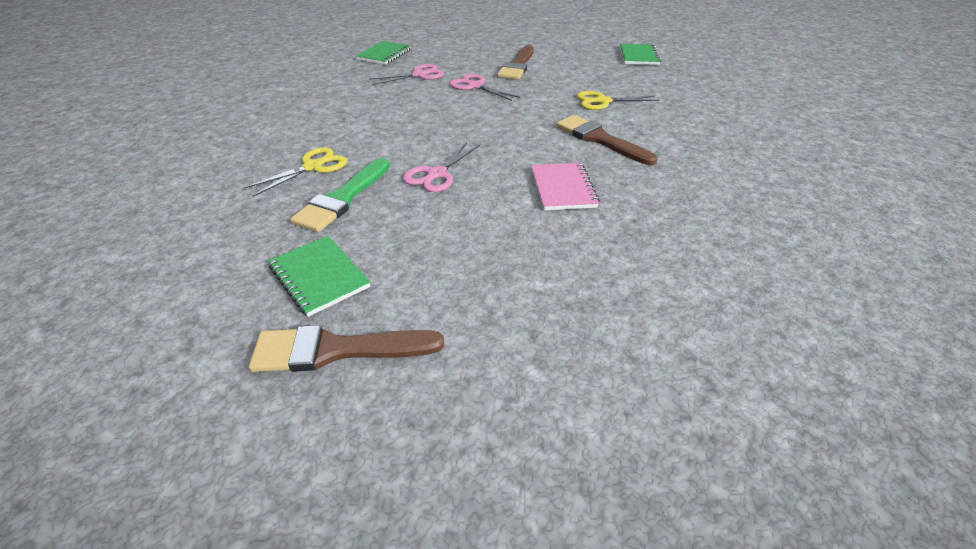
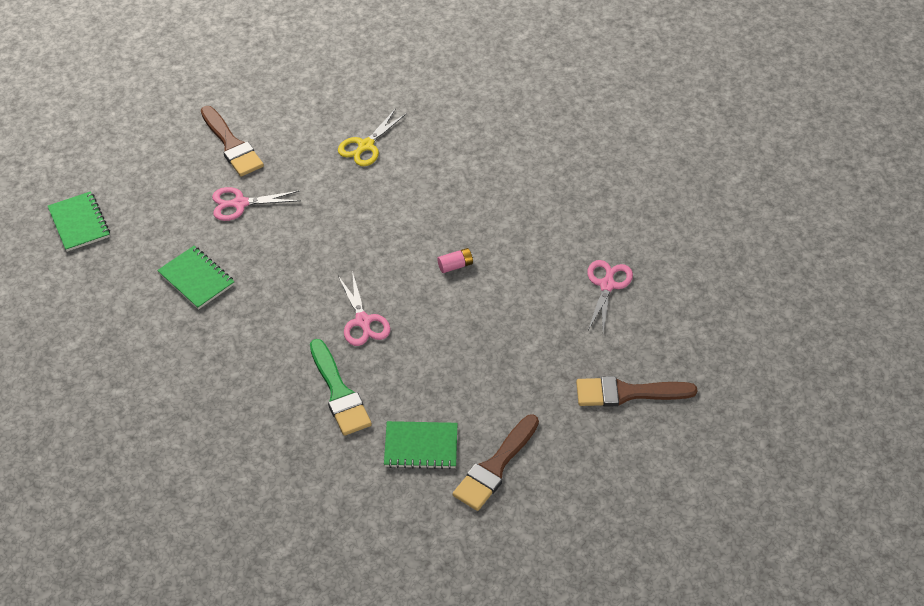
camera: 50 degrees left, 10 degrees up
yellow scissors [244,147,347,196] -> none
pink scissors [369,64,444,85] -> pink scissors moved to [588,260,633,332]
pink notebook [531,163,600,210] -> pink battery [437,248,473,273]
brown brush [556,115,657,165] -> brown brush moved to [576,376,697,407]
green notebook [620,43,662,65] -> green notebook moved to [157,246,235,310]

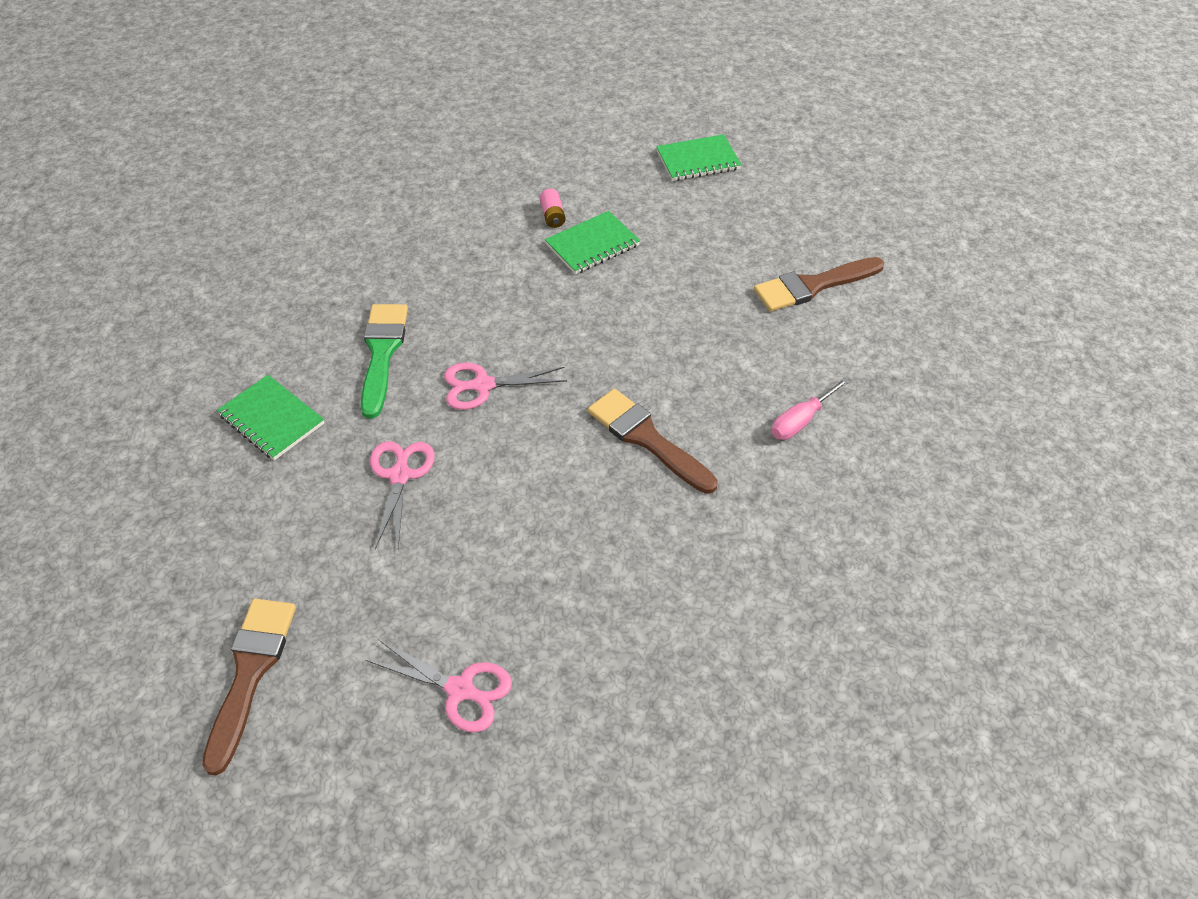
camera: 100 degrees right, 0 degrees up
pink scissors [212,187,301,221] -> pink scissors moved to [370,441,435,549]
green brush [310,339,372,436] -> green brush turned 105 degrees clockwise [361,304,408,418]
yellow scissors [338,108,407,166] -> pink screwdriver [771,377,850,440]
green notebook [384,421,458,469] -> green notebook turned 60 degrees counterclockwise [217,375,324,460]
pink battery [437,248,473,273] -> pink battery moved to [540,189,566,228]
brown brush [453,414,539,511] -> brown brush moved to [588,389,718,494]

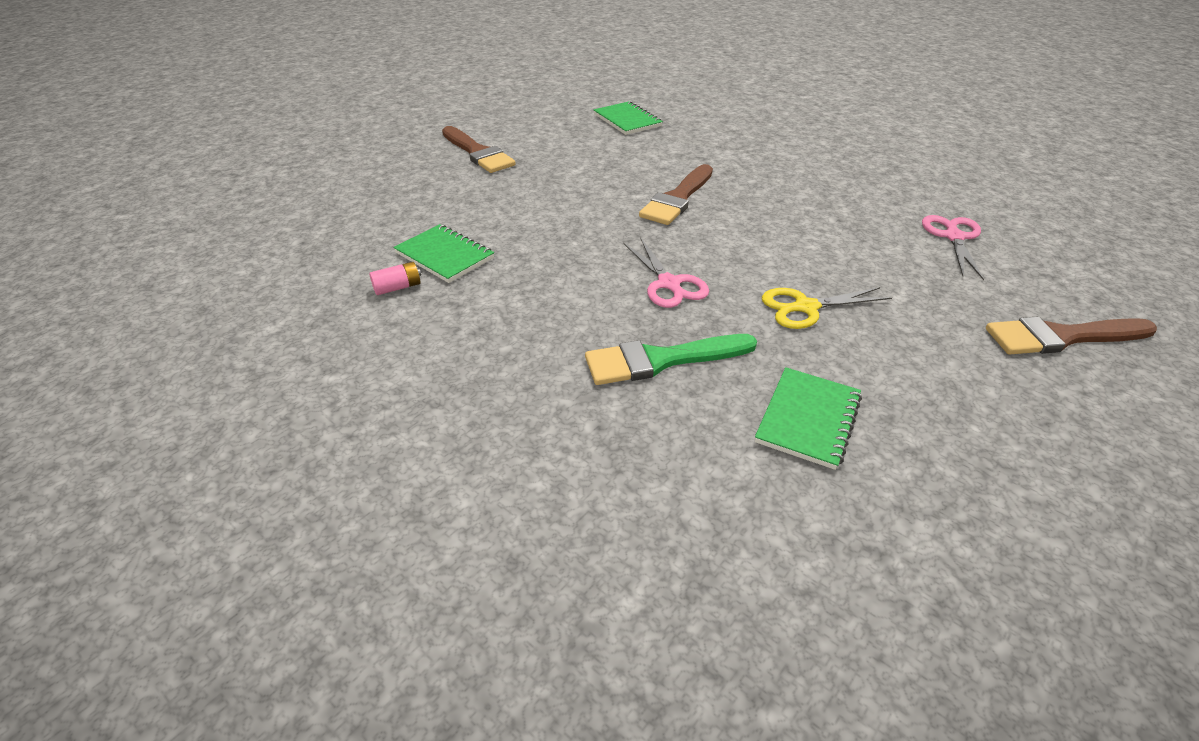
camera: 105 degrees left, 10 degrees down
pink scissors [370,441,435,549] -> yellow scissors [762,287,892,329]
green notebook [656,134,741,181] -> green notebook moved to [594,101,663,135]
pink screwdriver [771,377,850,440] -> none

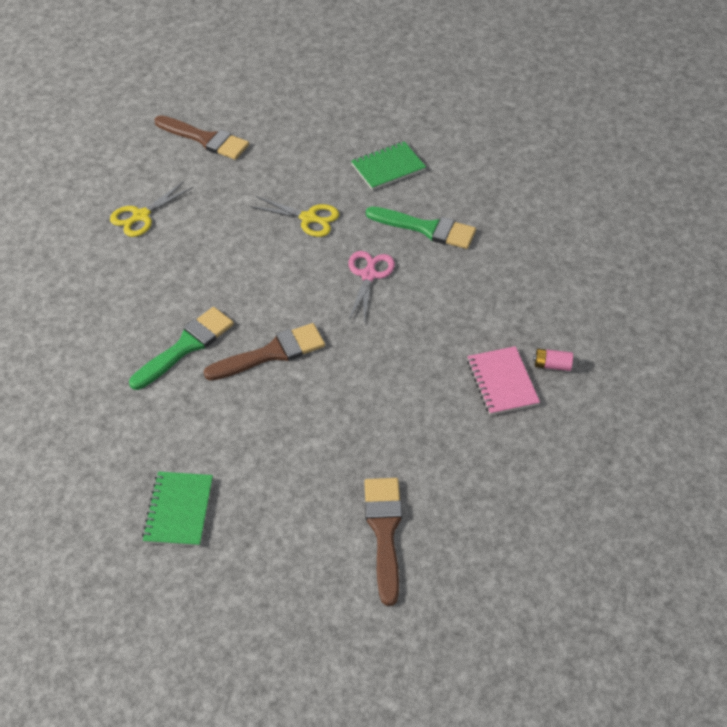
camera: 145 degrees left, 10 degrees up
green notebook [393,224,494,283] -> pink notebook [467,346,540,415]
pink scissors [922,215,984,280] -> yellow scissors [110,181,193,237]
none -> green brush [129,307,234,390]

